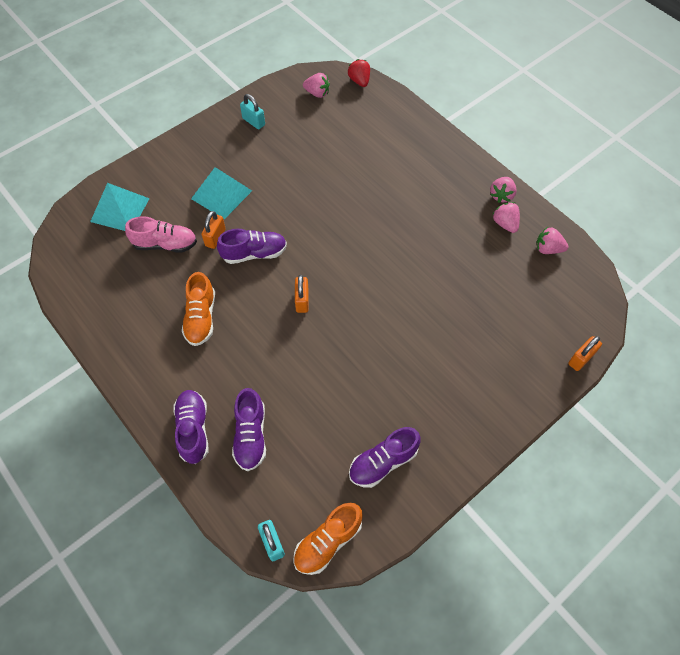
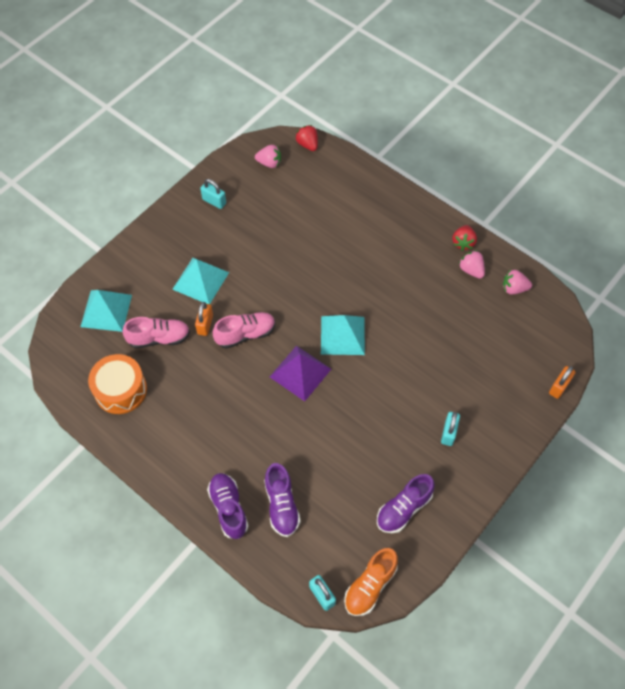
camera: 10 degrees left, 0 degrees up
orange shoe [182,272,215,346] -> none
purple shoe [217,229,287,264] -> pink shoe [212,312,275,349]
orange padlock [295,275,309,313] -> purple pyramid [270,346,331,401]
pink strawberry [490,177,517,203] -> red strawberry [452,225,477,251]
none -> orange drum [88,354,147,414]
none -> turquoise pyramid [321,315,365,355]
none -> turquoise padlock [441,412,460,446]

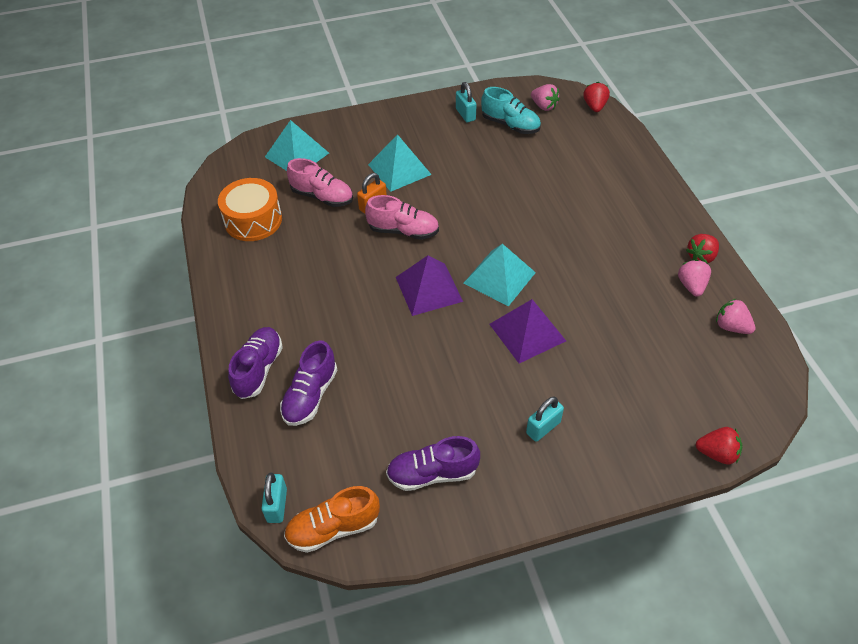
camera: 35 degrees right, 10 degrees down
orange padlock [549,366,576,399] -> red strawberry [696,427,742,464]
none -> turquoise shoe [481,87,541,134]
none -> purple pyramid [489,299,566,363]

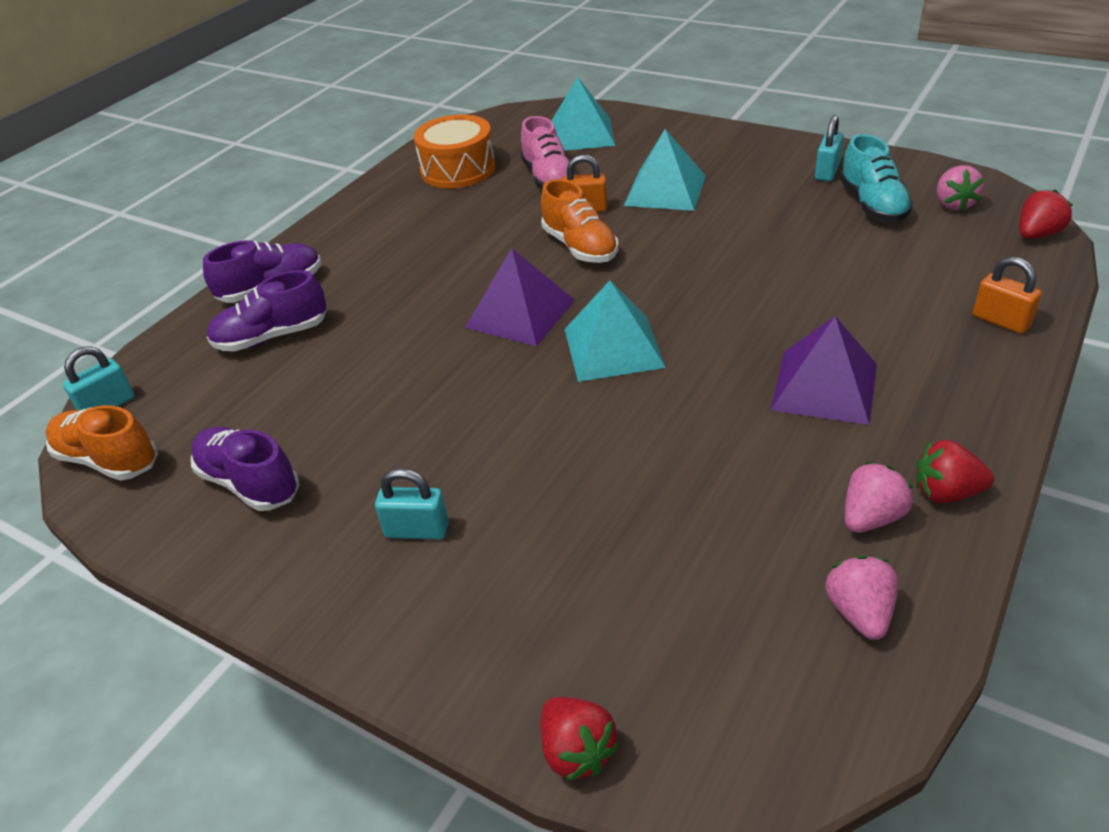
camera: 50 degrees right, 10 degrees down
pink shoe [365,195,439,240] -> orange shoe [541,179,618,263]
purple pyramid [489,299,566,363] -> purple pyramid moved to [771,316,877,425]
none -> orange padlock [973,257,1042,334]

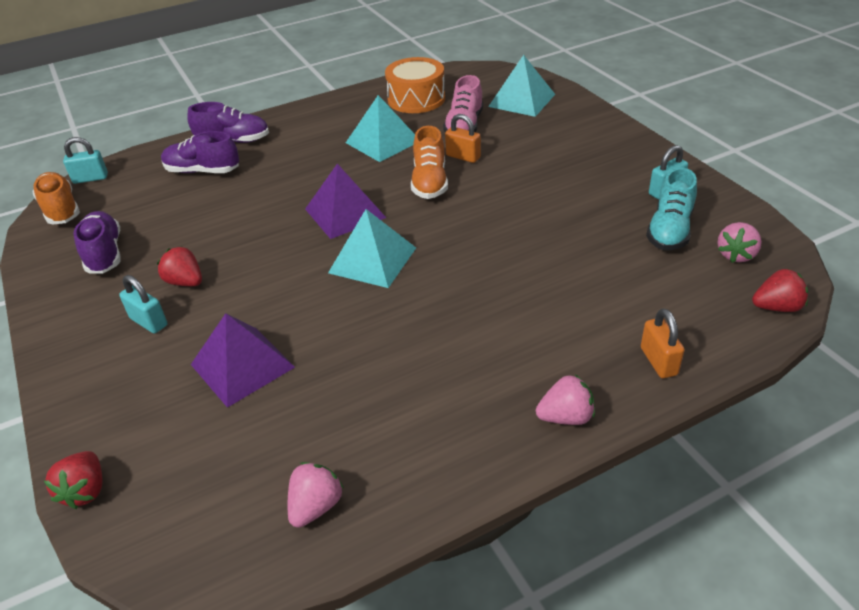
camera: 30 degrees right, 0 degrees up
turquoise pyramid [624,129,706,211] -> turquoise pyramid moved to [346,95,415,162]
purple pyramid [771,316,877,425] -> purple pyramid moved to [191,313,295,408]
pink strawberry [845,462,913,533] -> pink strawberry moved to [536,375,595,425]
red strawberry [916,440,994,503] -> red strawberry moved to [157,246,202,286]

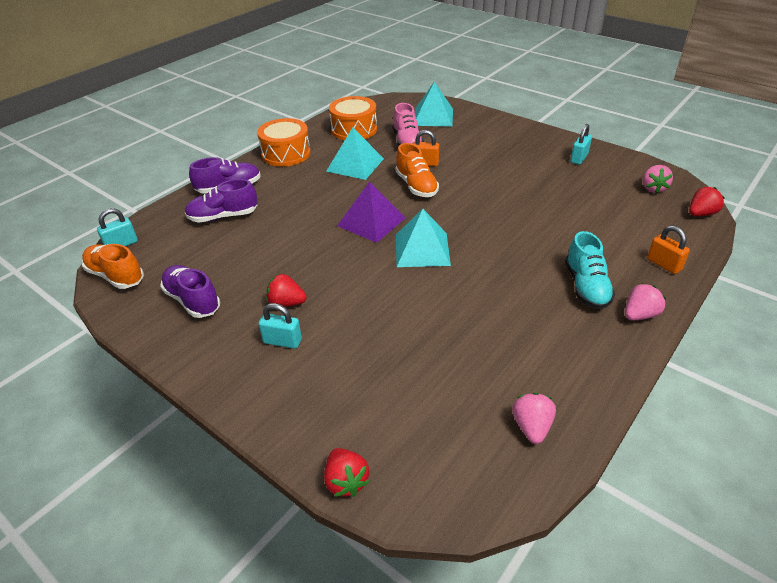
camera: 25 degrees left, 0 degrees up
purple pyramid [191,313,295,408] -> none
turquoise shoe [646,168,697,250] -> turquoise shoe moved to [565,231,615,309]
none -> orange drum [257,118,311,167]

